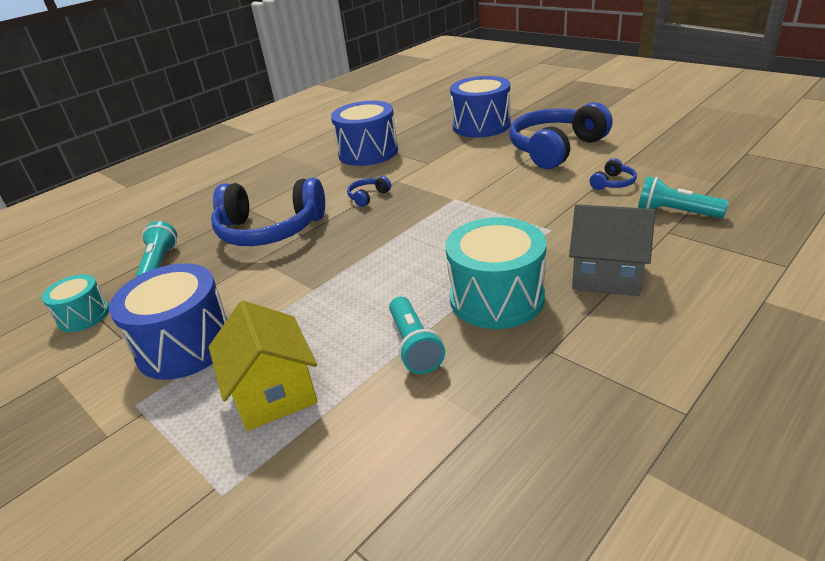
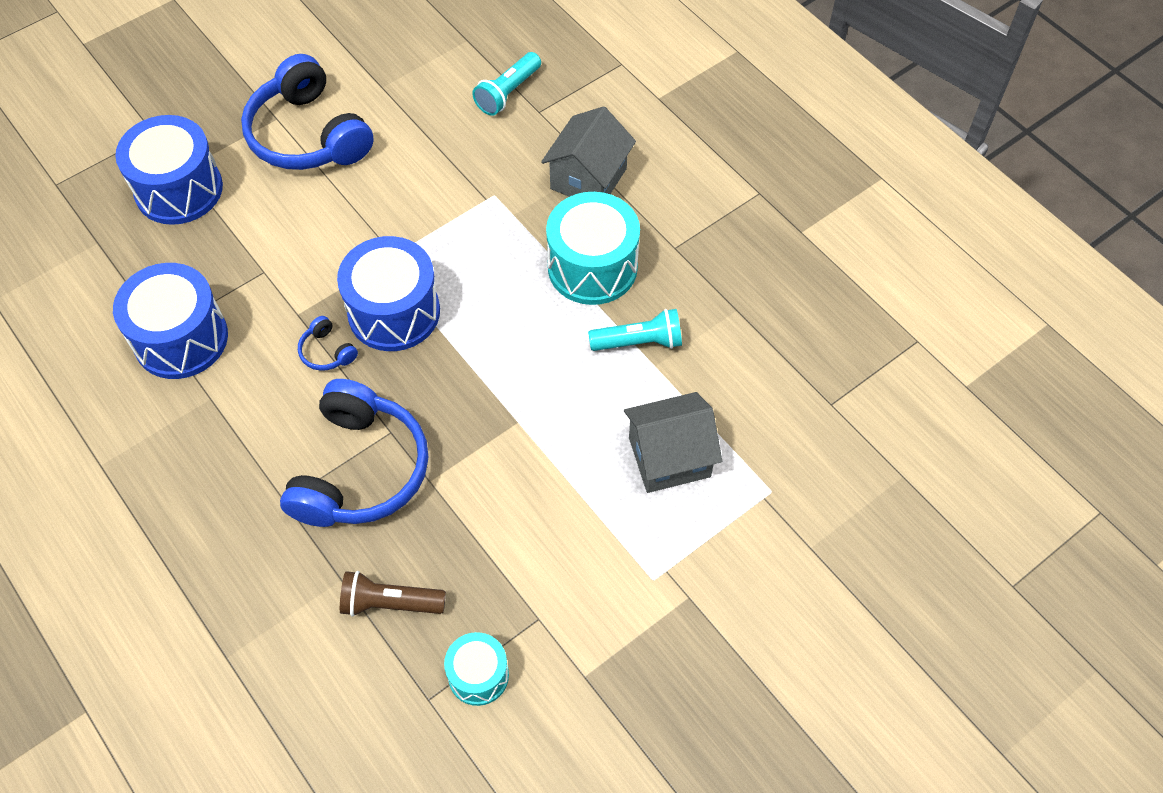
camera: 85 degrees left, 25 degrees up
blue drum [109,263,228,380] -> blue drum moved to [337,236,440,351]
turquoise flashlight [135,221,177,277] -> brown flashlight [340,571,446,617]
yellow house [209,301,318,431] -> grey house [624,392,722,493]
blue headphones [590,158,637,190] -> none

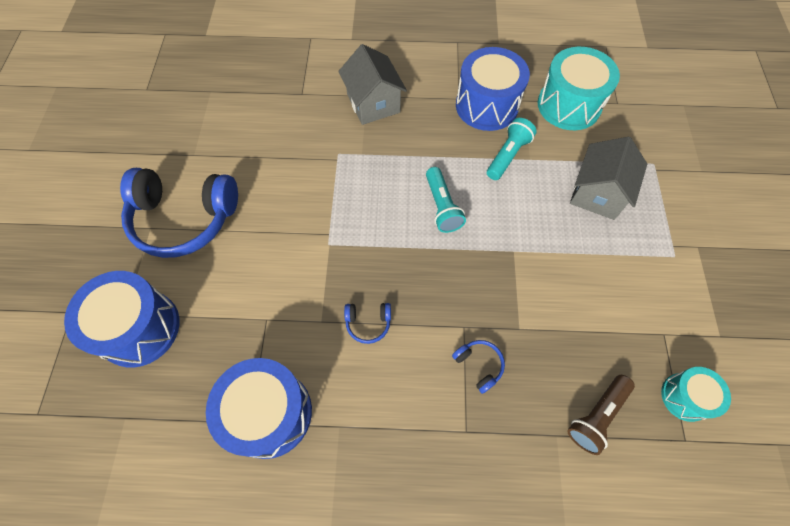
camera: 50 degrees left, 5 degrees up
blue headphones [280,379,428,527] -> blue headphones [452,340,505,394], size x0.41
blue drum [337,236,440,351] -> blue drum moved to [456,47,530,131]
turquoise flashlight [472,52,541,116] -> turquoise flashlight moved to [426,167,466,233]
turquoise drum [546,192,640,305] -> turquoise drum moved to [538,47,620,130]

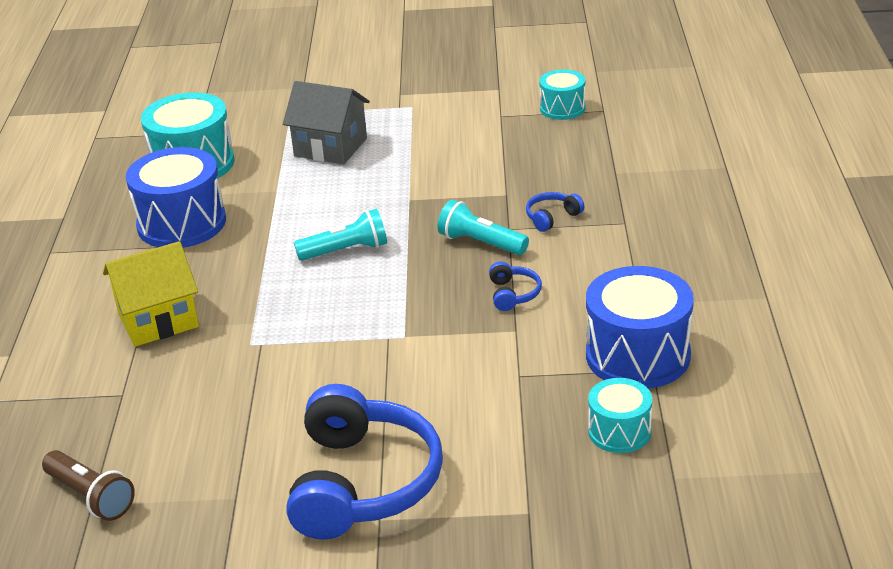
camera: 90 degrees left, 30 degrees down
blue drum [64,271,179,368] -> none
grey house [338,44,407,125] -> yellow house [103,241,199,347]
turquoise flashlight [487,118,537,180] -> turquoise flashlight moved to [438,200,529,255]
brown flashlight [567,375,635,455] -> brown flashlight moved to [42,450,135,521]
none -> turquoise drum [588,378,652,453]

